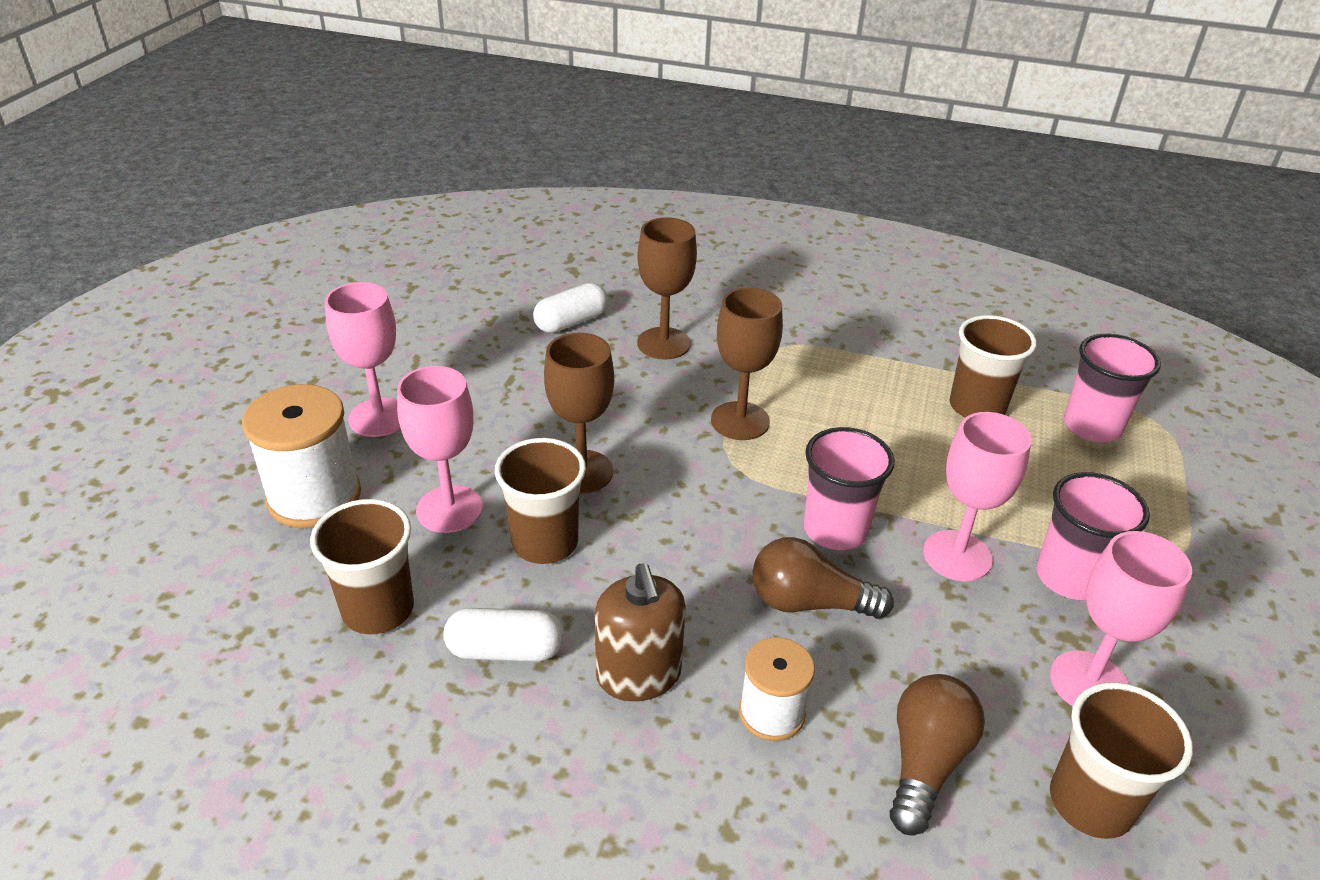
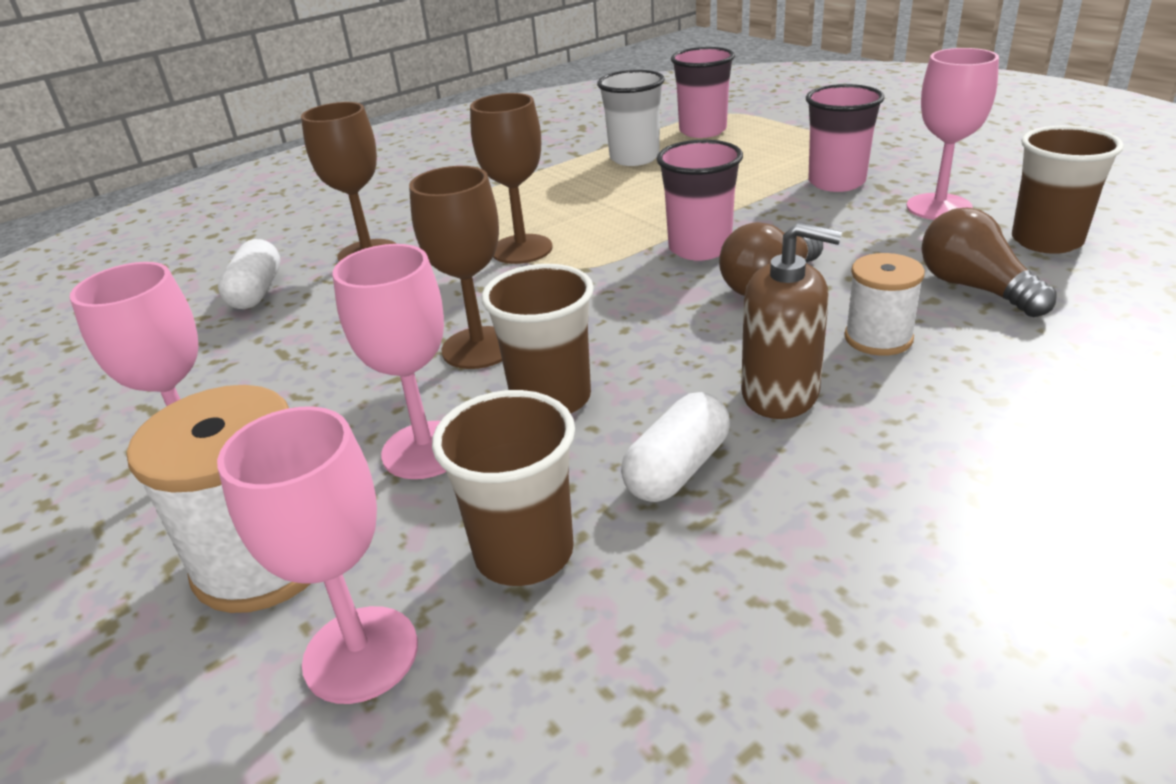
camera: 50 degrees left, 5 degrees down
pink goblet [923,412,1032,581] -> pink goblet moved to [217,406,418,704]
brown cup [949,315,1037,418] -> white cup [597,70,665,166]

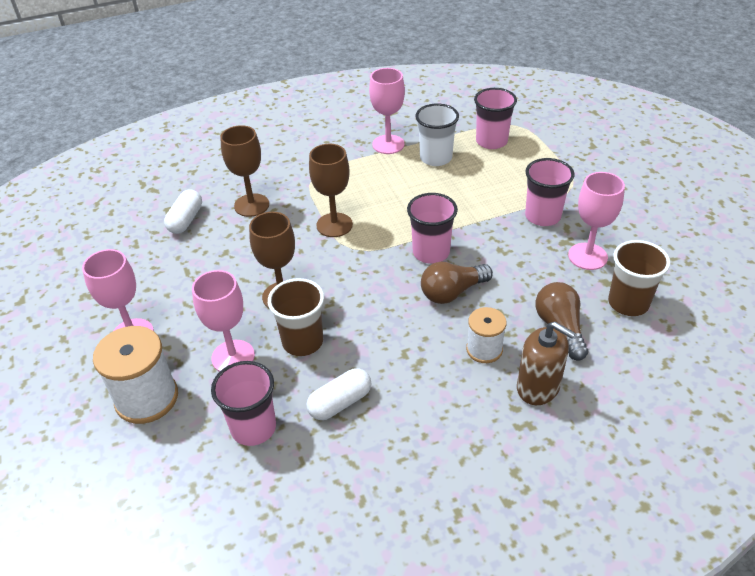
camera: 15 degrees right, 10 degrees up
pink goblet [217,406,418,704] -> pink goblet moved to [369,68,405,154]
brown cup [432,390,575,586] -> pink cup [211,361,276,446]
brown soap dispenser [741,222,842,419] -> brown soap dispenser moved to [517,321,576,405]

